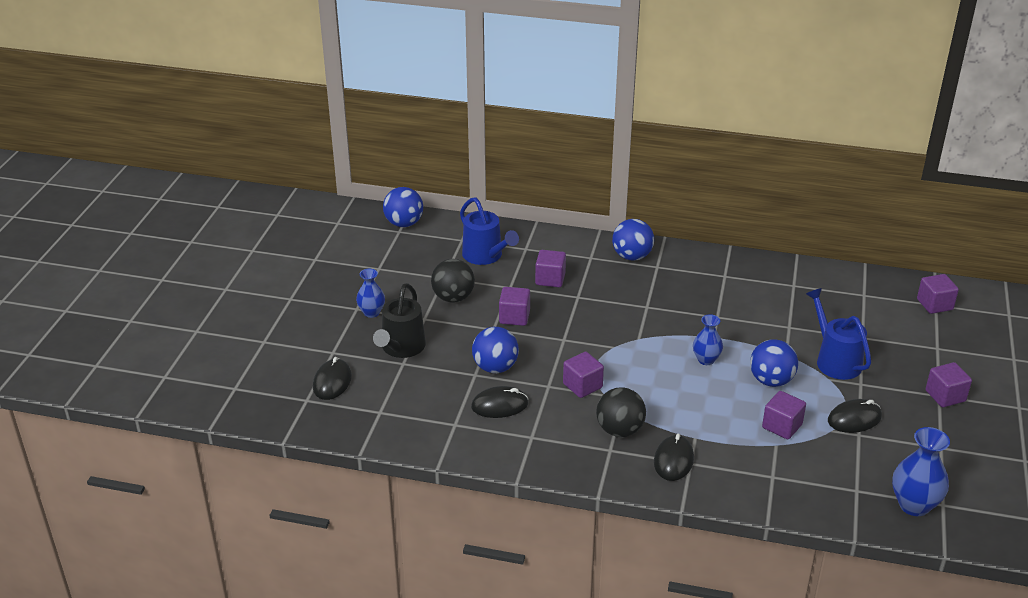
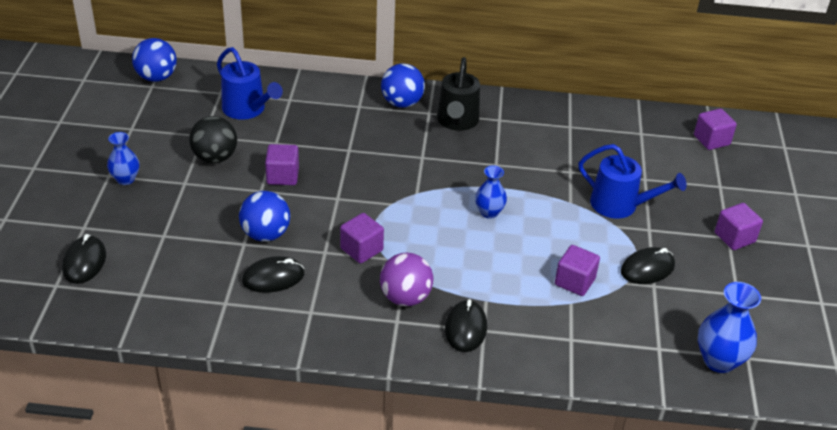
camera: 10 degrees left, 5 degrees up
black watering can [373,283,426,358] -> black watering can moved to [437,57,480,131]
purple cube [535,250,566,287] -> none
black ball [596,387,646,437] -> purple ball [380,253,433,306]
blue ball [750,339,798,387] -> none
blue watering can [806,288,871,380] -> blue watering can turned 150 degrees clockwise [578,144,687,219]

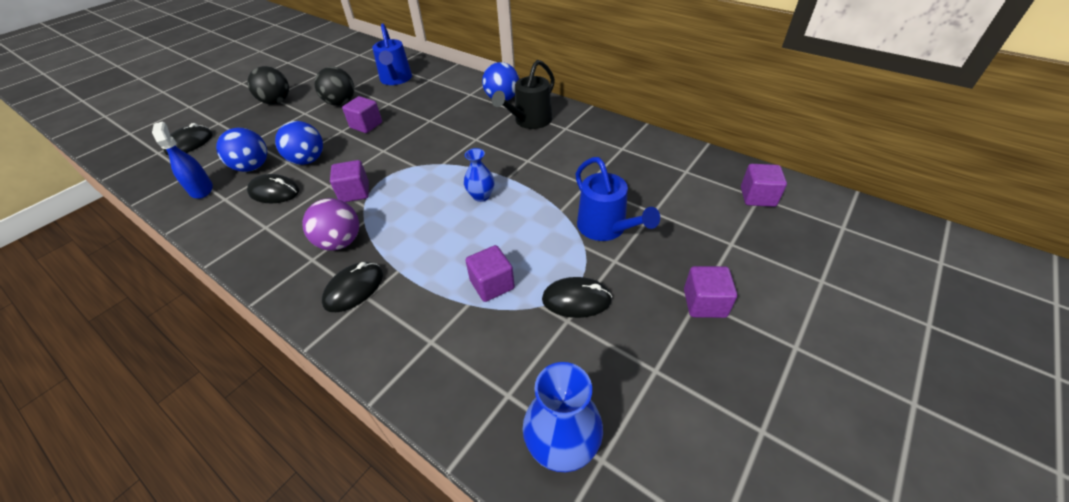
camera: 35 degrees right, 5 degrees up
blue vase [107,132,139,185] -> black ball [248,66,289,104]
blue ball [132,38,177,82] -> blue ball moved to [216,128,267,172]
none -> blue spray bottle [152,121,213,199]

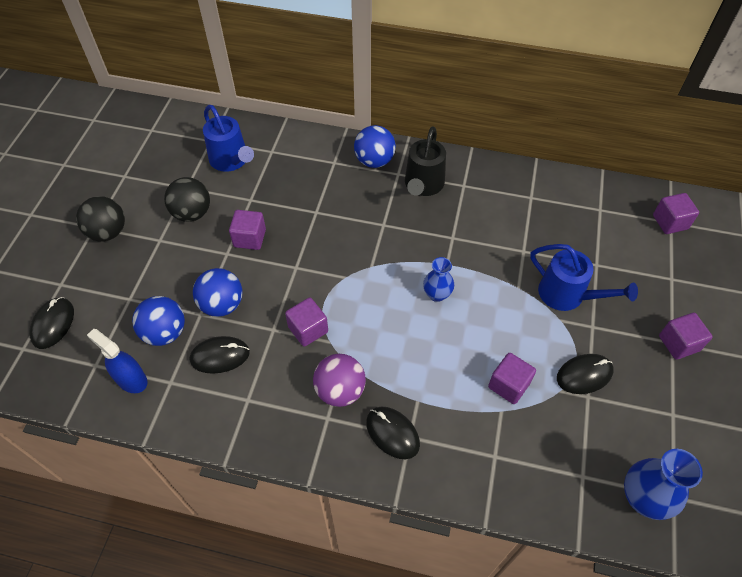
camera: 25 degrees left, 10 degrees up
black mouse [322,262,383,312] -> black mouse turned 60 degrees counterclockwise [366,406,420,459]

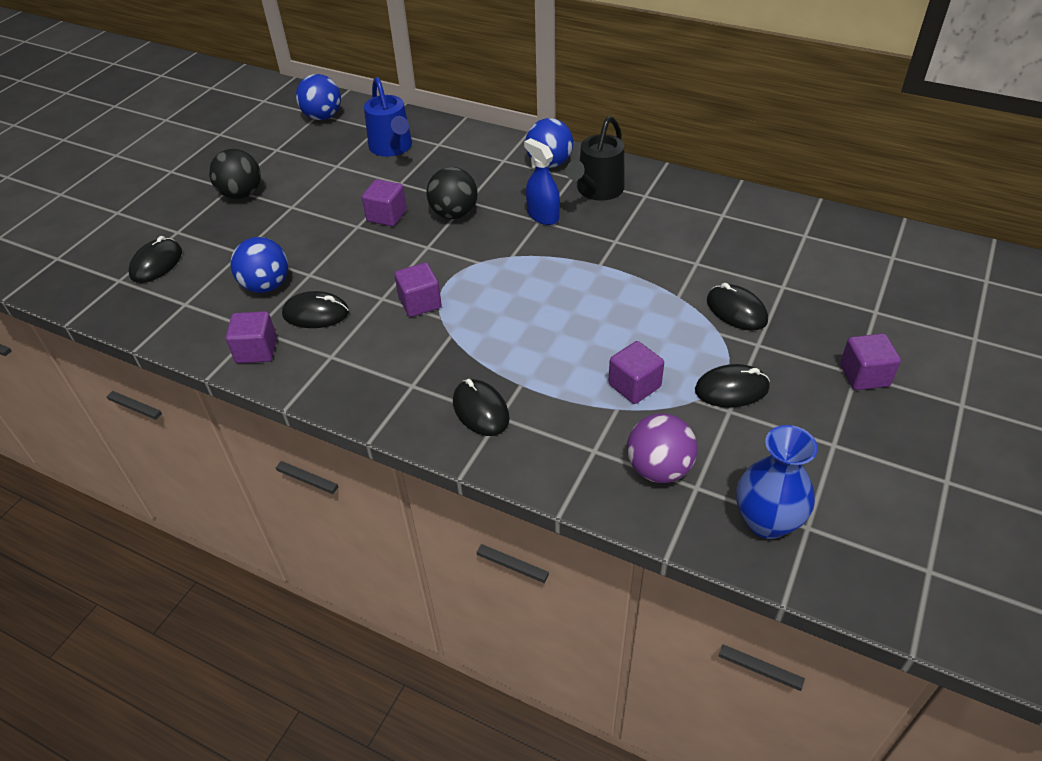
camera: 15 degrees right, 10 degrees down
blue spray bottle [87,329,147,393] -> blue spray bottle moved to [524,138,560,225]
black ball [164,177,210,222] -> black ball moved to [426,167,478,219]
blue ball [193,268,242,317] -> blue ball moved to [296,74,341,120]
purple ball [313,354,366,407] -> purple ball moved to [627,413,697,483]
blue vase [423,257,454,302] -> none
blue watering can [530,244,638,311] -> black mouse [707,283,768,331]
purple cube [653,193,699,234] -> purple cube moved to [226,311,277,363]

